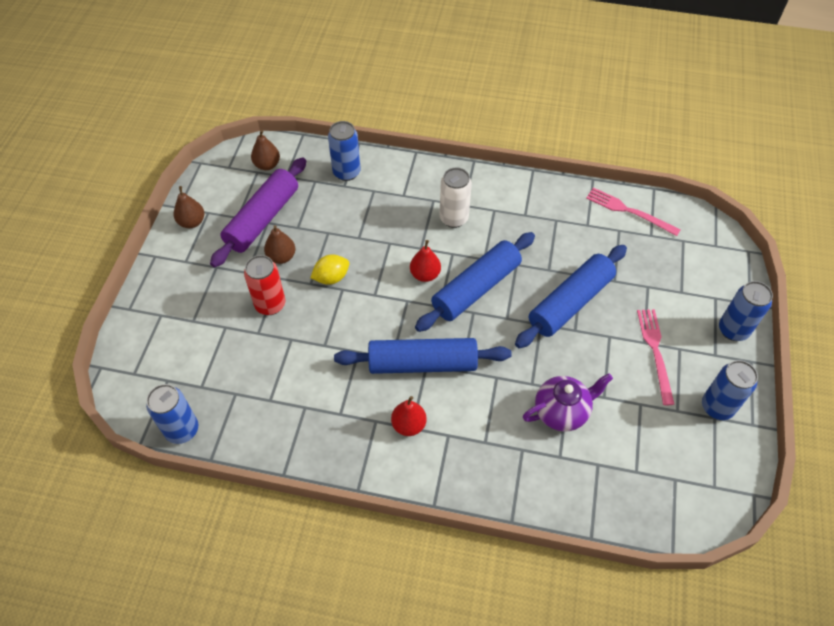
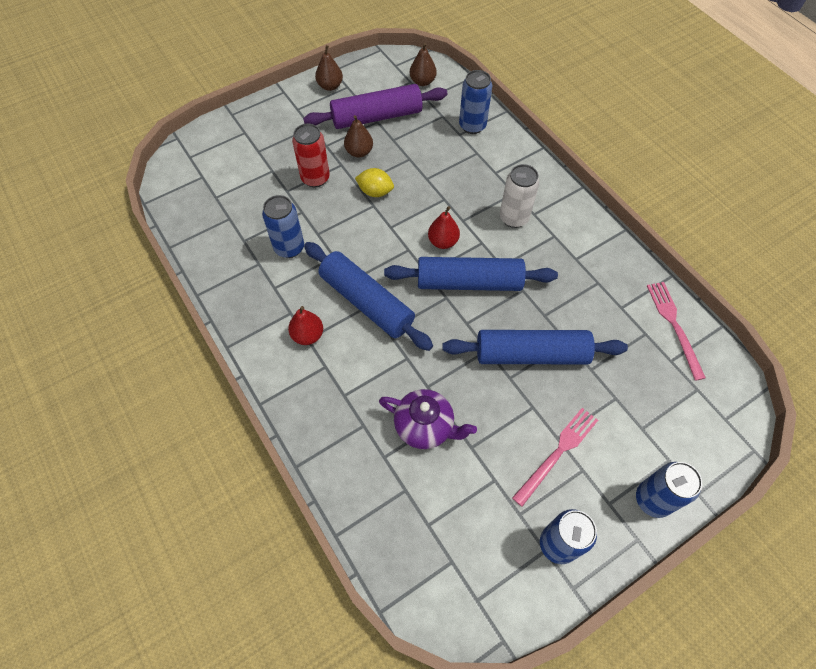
camera: 45 degrees right, 5 degrees up
blue can [146,384,198,444] -> blue can moved to [262,195,304,258]

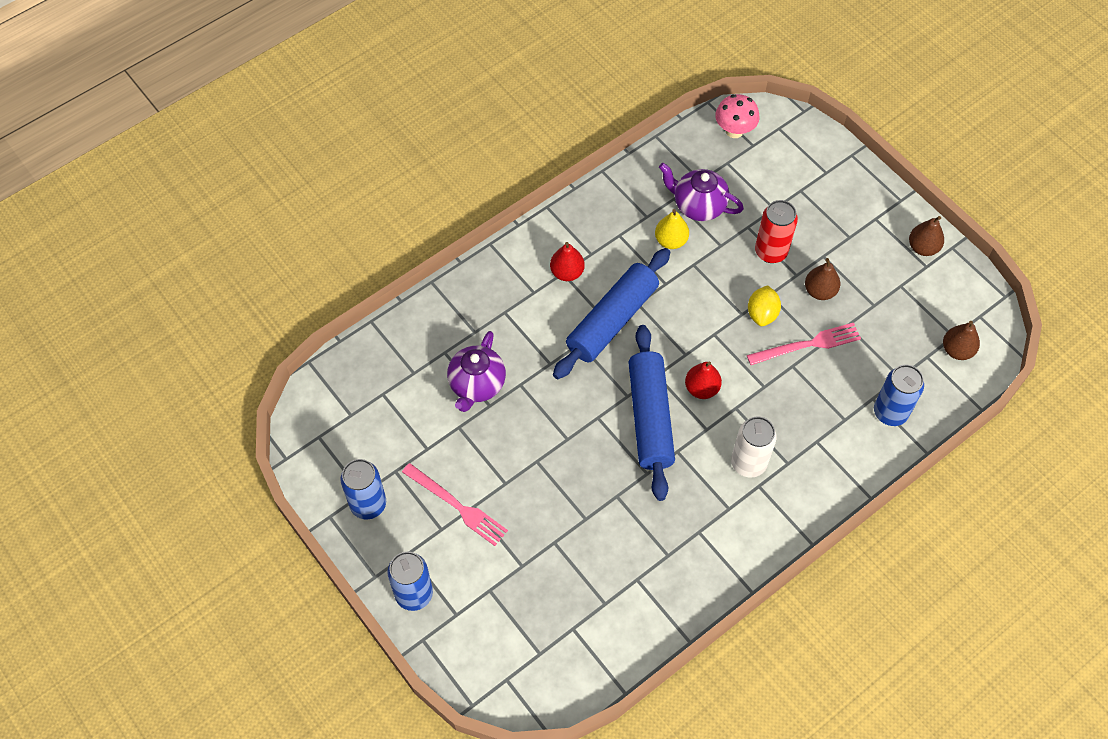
camera: 85 degrees right, 0 degrees up
blue can [262,195,304,258] -> yellow pear [655,209,689,249]
purple rolling pin [303,84,447,129] -> none
blue rolling pin [442,330,628,365] -> none
pink fork [647,282,706,381] -> pink fork moved to [747,323,861,365]
none -> purple teapot [659,163,744,221]
none -> pink mushroom [715,94,760,138]

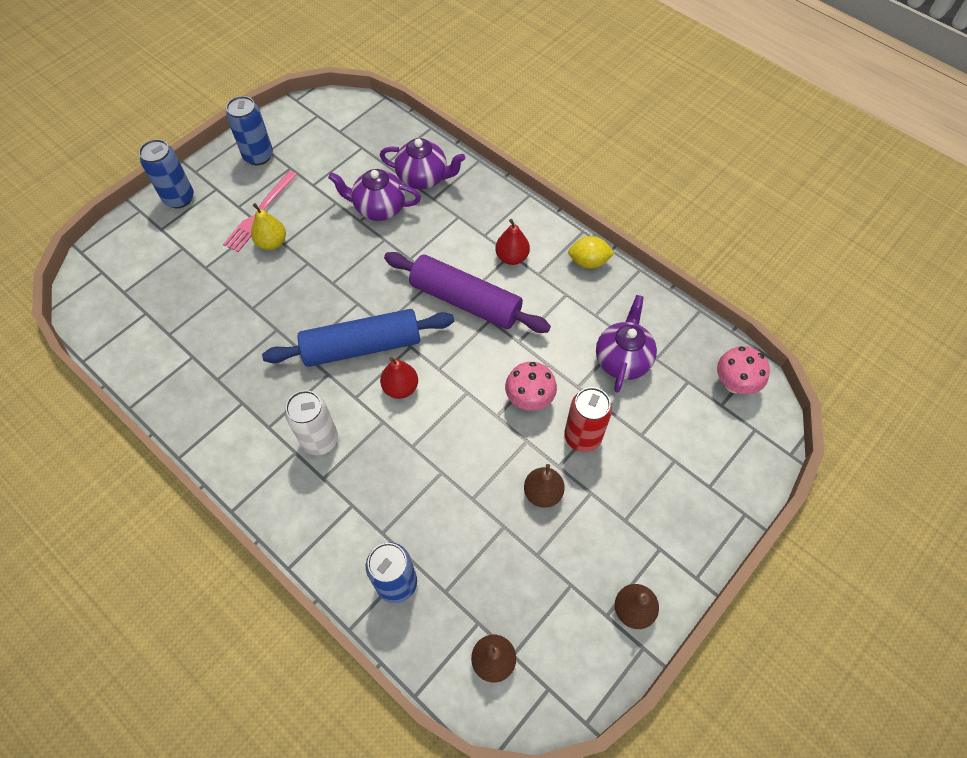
camera: 80 degrees right, 0 degrees up
blue rolling pin [553,248,670,379] -> purple rolling pin [384,252,551,333]
yellow pear [655,209,689,249] -> yellow pear moved to [251,203,286,250]
pink fork [747,323,861,365] -> none
yellow lemon [748,285,781,326] -> yellow lemon moved to [568,236,615,269]
none -> purple teapot [380,138,465,190]
none -> pink mushroom [505,362,557,411]

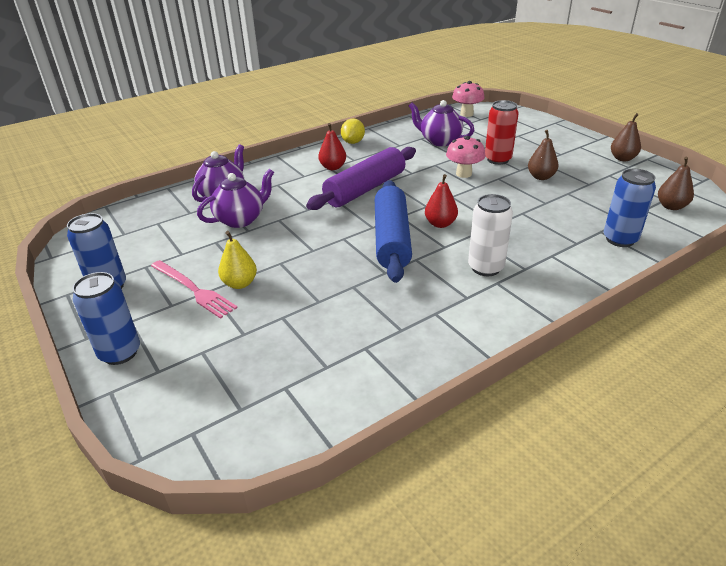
camera: 75 degrees left, 25 degrees down
purple teapot [328,169,421,221] -> purple teapot turned 150 degrees counterclockwise [197,169,274,228]

